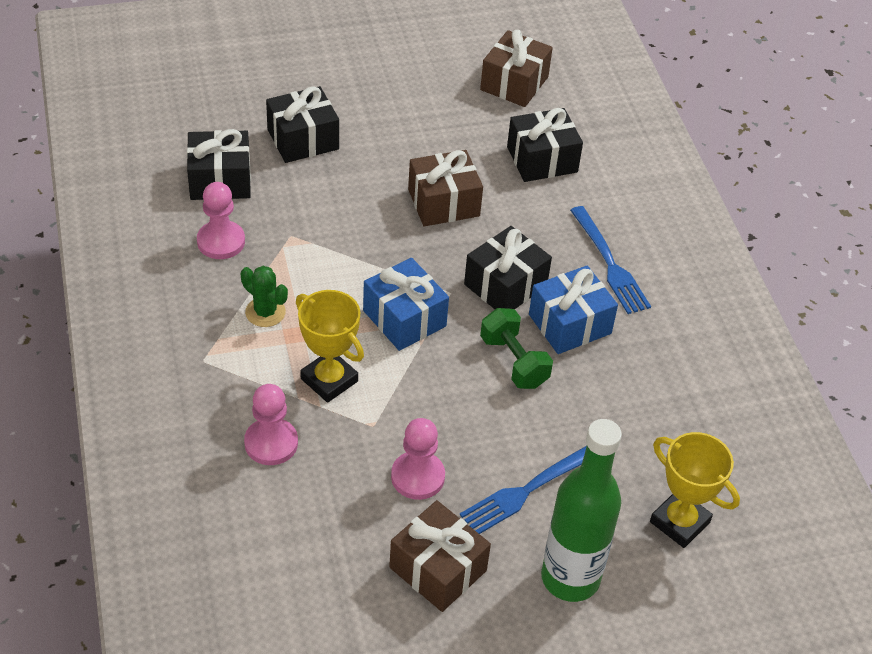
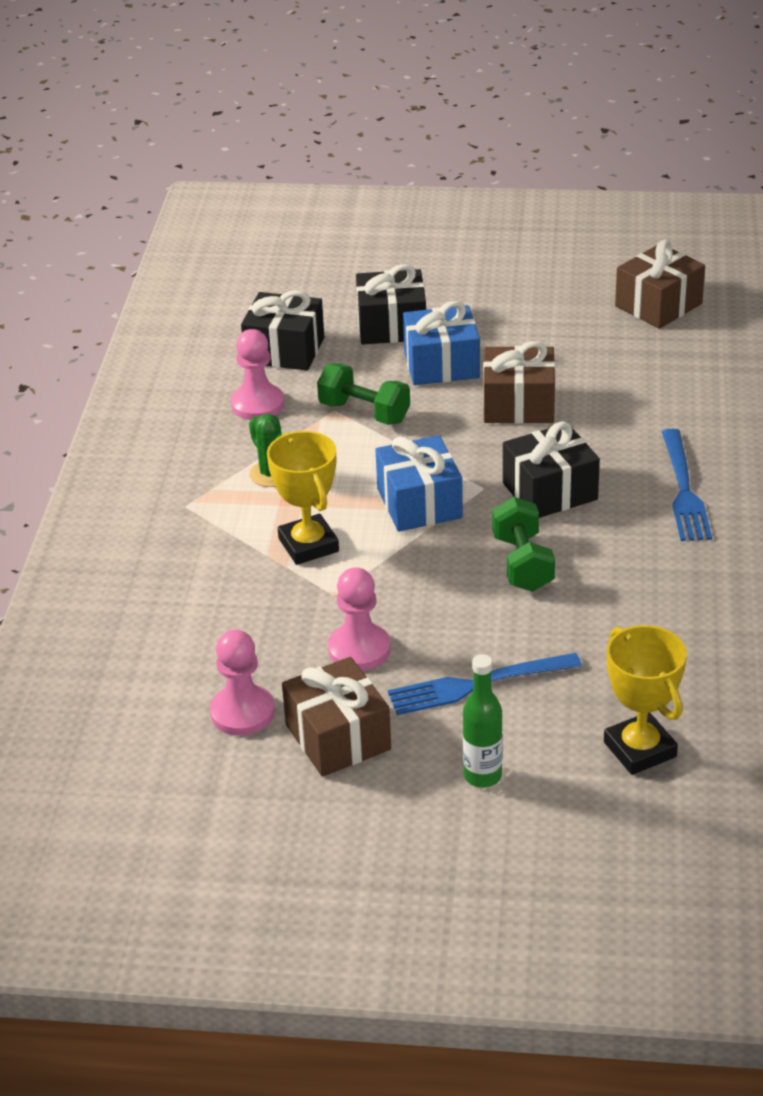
camera: 25 degrees right, 10 degrees down
pink pawn [244,384,298,465] -> pink pawn moved to [210,630,275,736]
black gift [507,108,583,182] -> none
blue gift [529,266,618,354] -> blue gift moved to [403,301,480,385]
green bottle [541,419,622,602] -> green bottle [463,654,502,788], size x0.54
none -> green dumbbell [317,363,410,425]

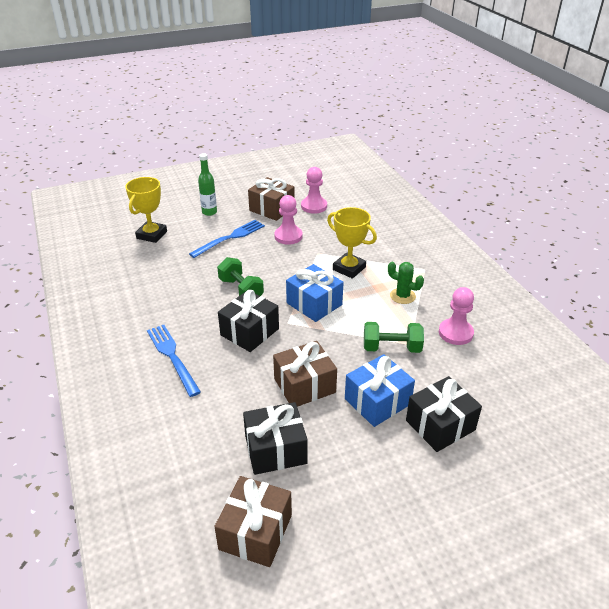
camera: 150 degrees right, 0 degrees up
black gift [241,290,324,370] -> black gift moved to [243,402,308,475]
yellow trophy [604,625,687,775] -> yellow trophy turned 75 degrees clockwise [125,177,167,243]

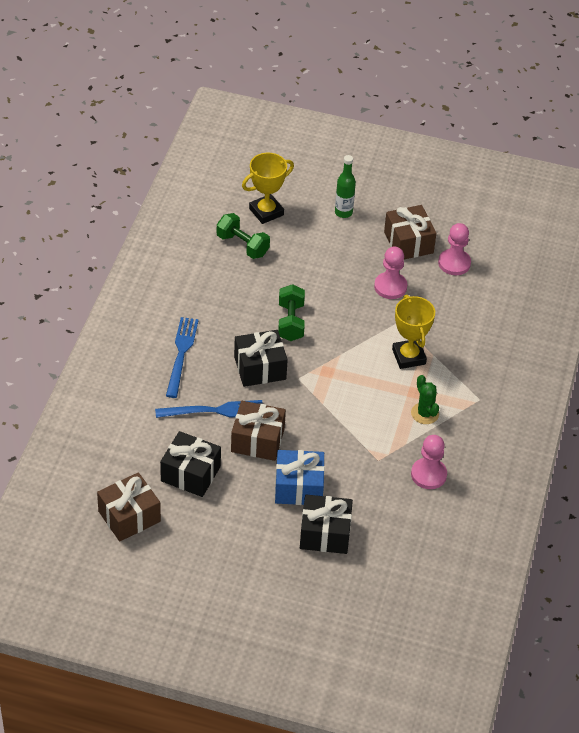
camera: 35 degrees right, 10 degrees up
blue fork [189,220,265,258] -> blue fork moved to [155,400,262,418]
blue gift [286,264,344,322] -> none
green dumbbell [364,322,424,353] -> green dumbbell moved to [217,213,270,259]

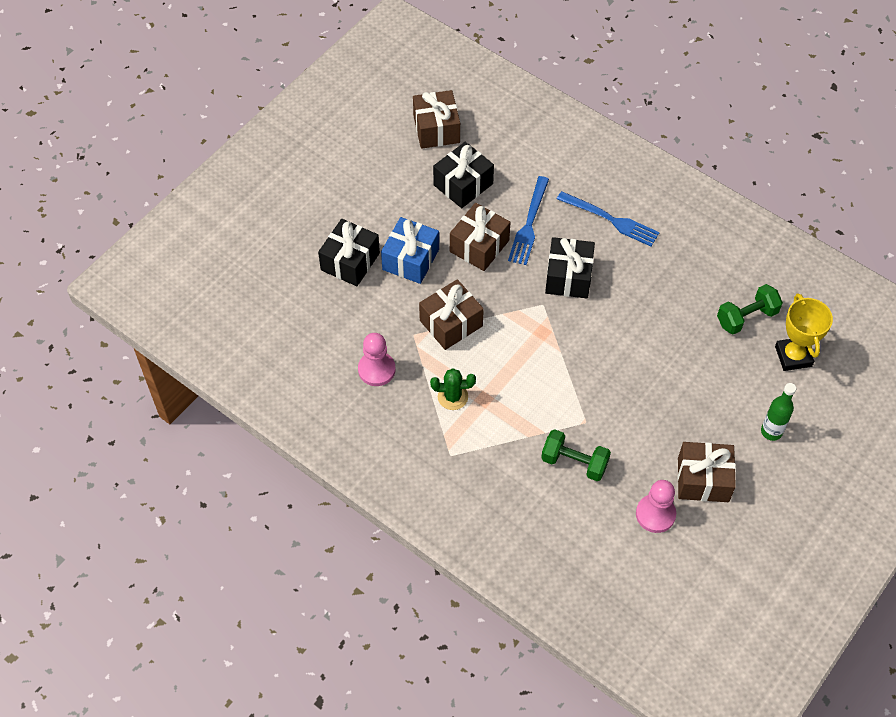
camera: 115 degrees right, 10 degrees up
green dumbbell [278,284,305,341] -> green dumbbell moved to [541,429,611,481]
pink pawn [374,247,407,299] -> none
yellow trophy [392,295,435,369] -> none
none -> brown gift [419,279,484,350]

